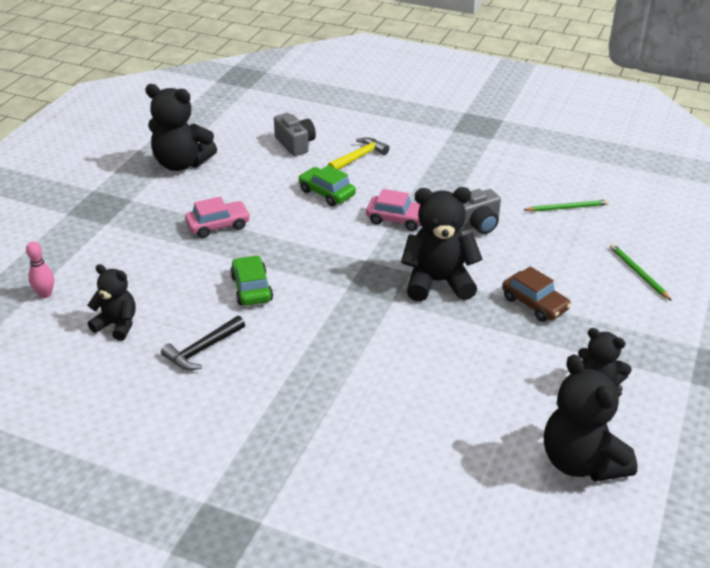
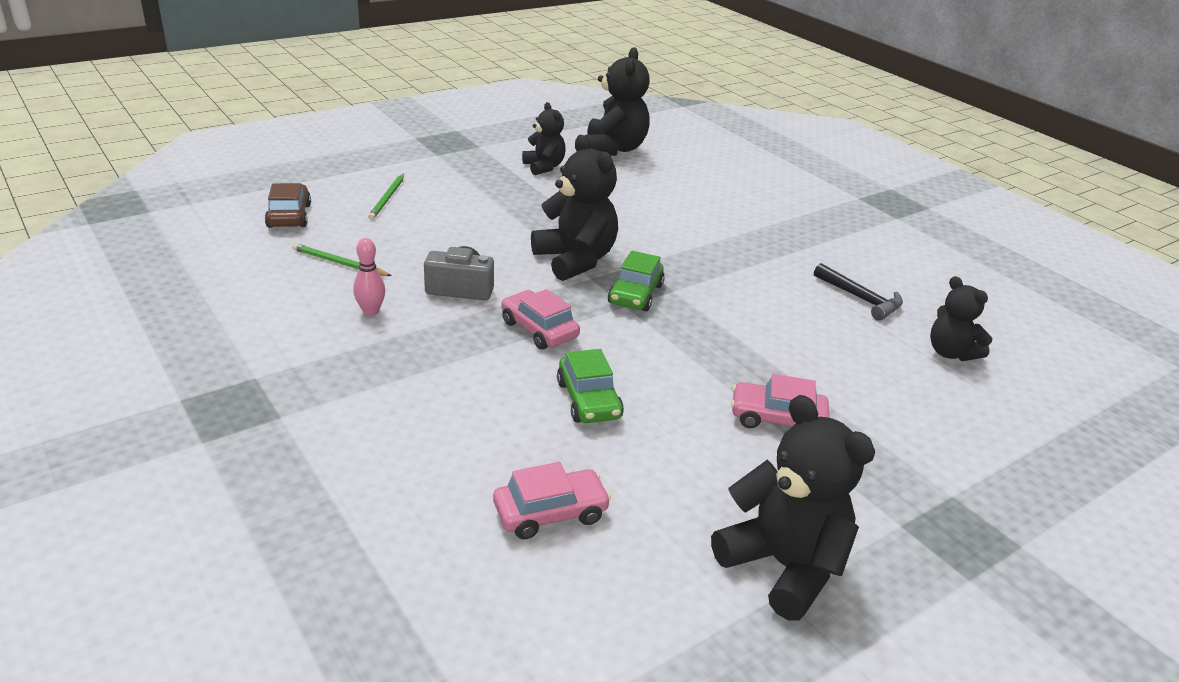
camera: 150 degrees left, 5 degrees down
pink bowling pin [26,241,54,298] -> pink bowling pin moved to [353,238,385,316]
black hammer [161,316,245,370] -> black hammer turned 60 degrees clockwise [814,263,903,321]
green car [230,255,273,306] -> green car moved to [608,251,665,311]
grey camera [274,113,316,156] -> pink car [493,462,611,540]
yellow hammer [328,137,389,170] -> none
black teddy bear [401,187,482,302] -> black teddy bear turned 150 degrees counterclockwise [531,135,618,281]
brown car [502,266,571,322] -> brown car moved to [265,183,311,228]

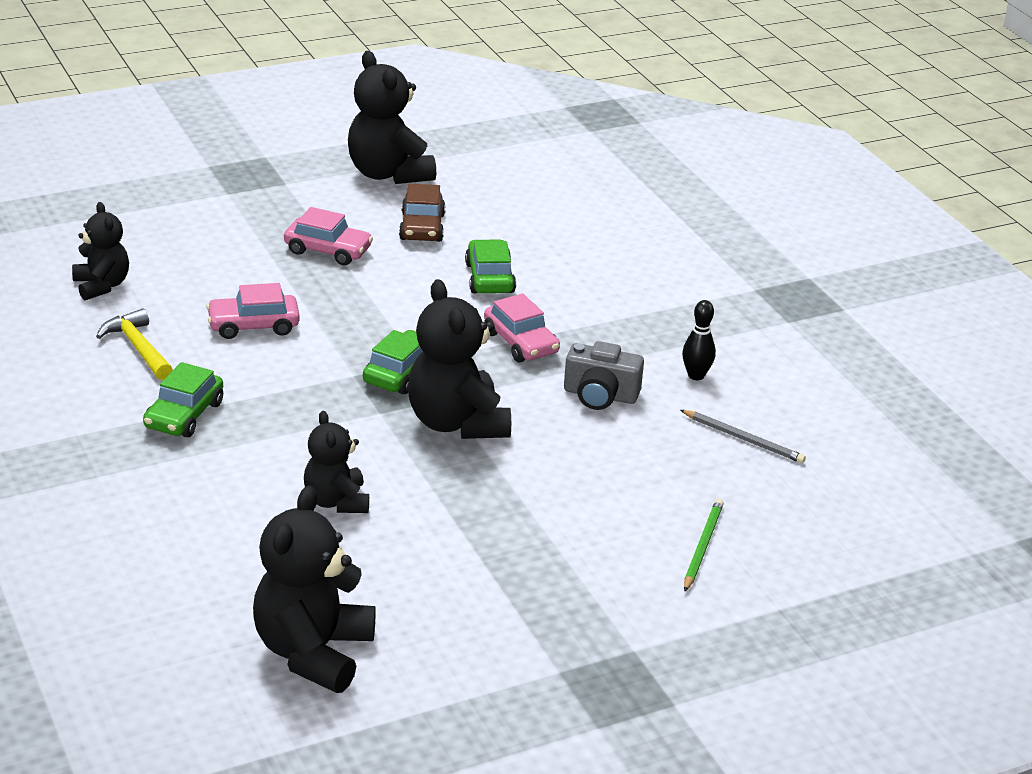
camera: 170 degrees left, 0 degrees up
brown car [265,183,311,228] -> brown car moved to [399,184,445,242]
green pencil [292,243,391,276] -> grey pencil [680,410,806,463]
pink bowling pin [353,238,385,316] -> black bowling pin [682,300,716,380]
pink car [493,462,611,540] -> pink car moved to [206,283,300,339]
black teddy bear [522,102,566,175] -> black teddy bear moved to [304,411,369,513]
black hammer [814,263,903,321] -> yellow hammer [96,308,173,380]
none -> green car [143,362,223,437]

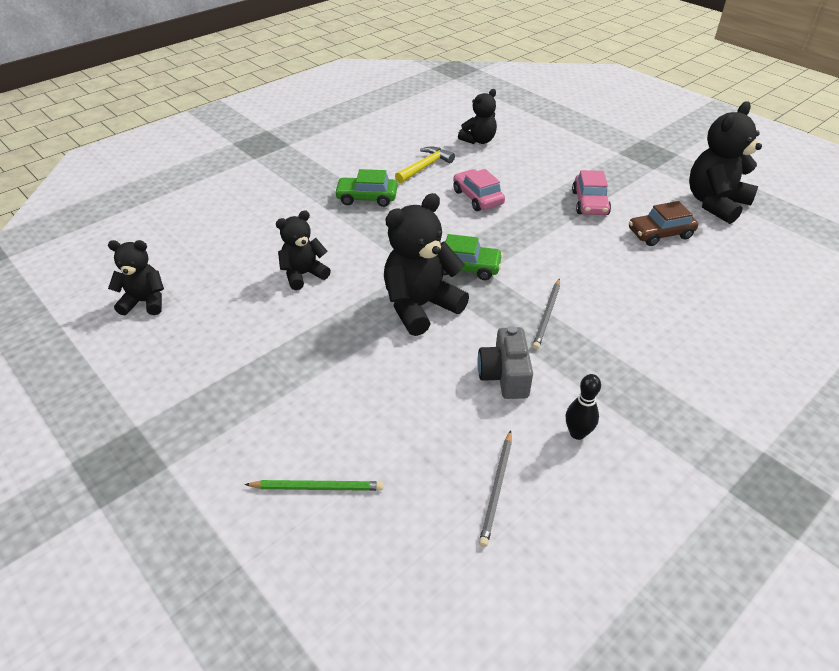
camera: 75 degrees right, 10 degrees up
black teddy bear [253,486,376,693] -> black teddy bear [108,240,164,315], size x0.61
green car [465,239,516,293] -> none
pink car [484,293,560,362] -> grey pencil [533,278,560,350]

